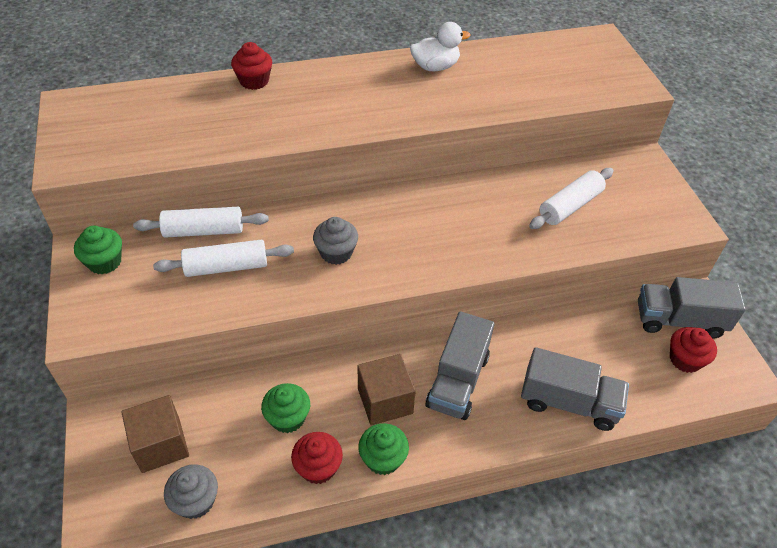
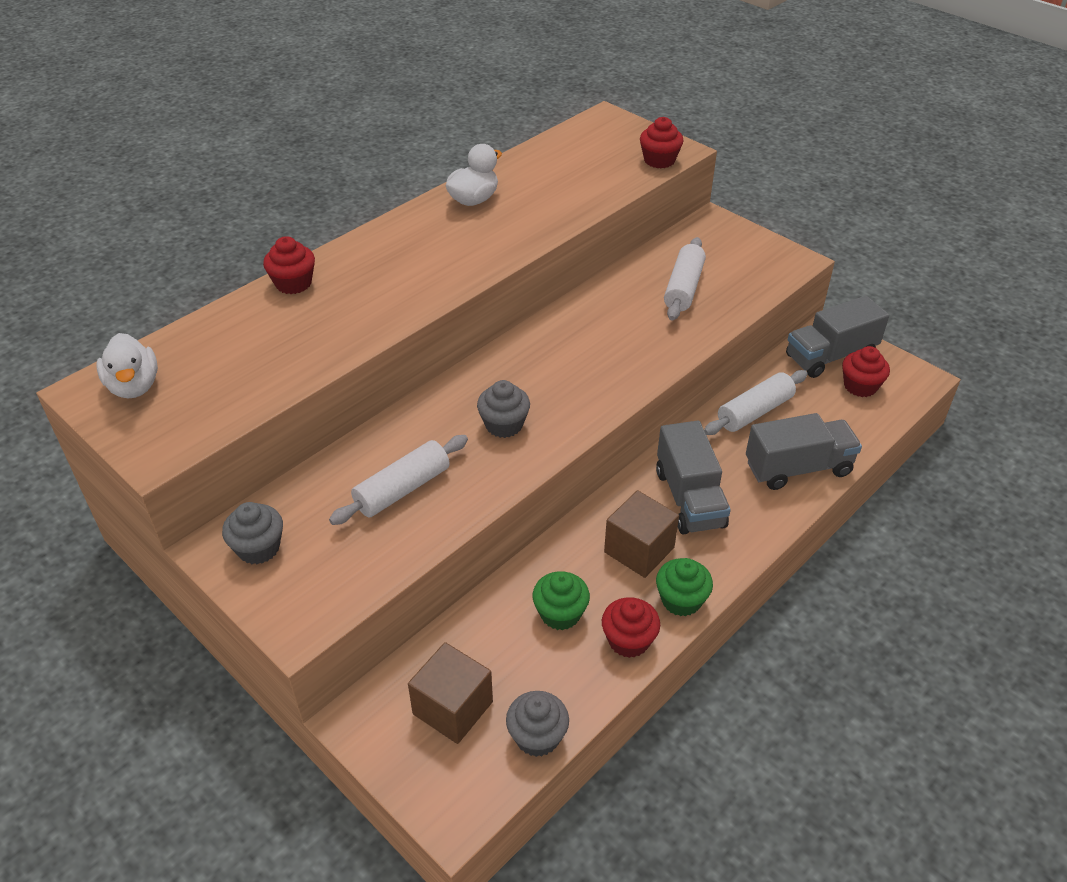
camera: 30 degrees left, 5 degrees down
green cupcake [74,226,122,274] -> grey cupcake [222,502,283,564]
white rolling pin [133,207,269,238] -> white rolling pin moved to [704,370,808,435]
none -> white duck [96,333,158,398]
none -> red cupcake [640,117,683,168]

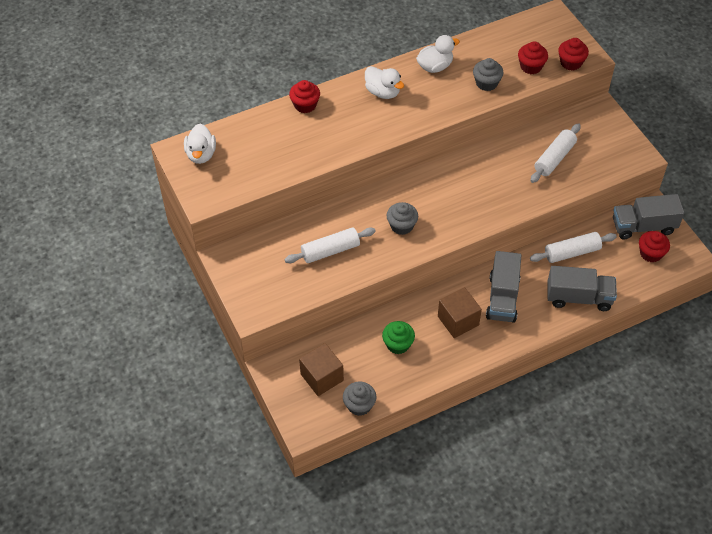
camera: 20 degrees right, 10 degrees up
grey cupcake [222,502,283,564] -> grey cupcake moved to [473,58,504,91]
red cupcake [602,597,660,658] -> red cupcake moved to [518,41,548,74]
green cupcake [656,558,713,616] -> none
none -> white duck [365,66,404,99]

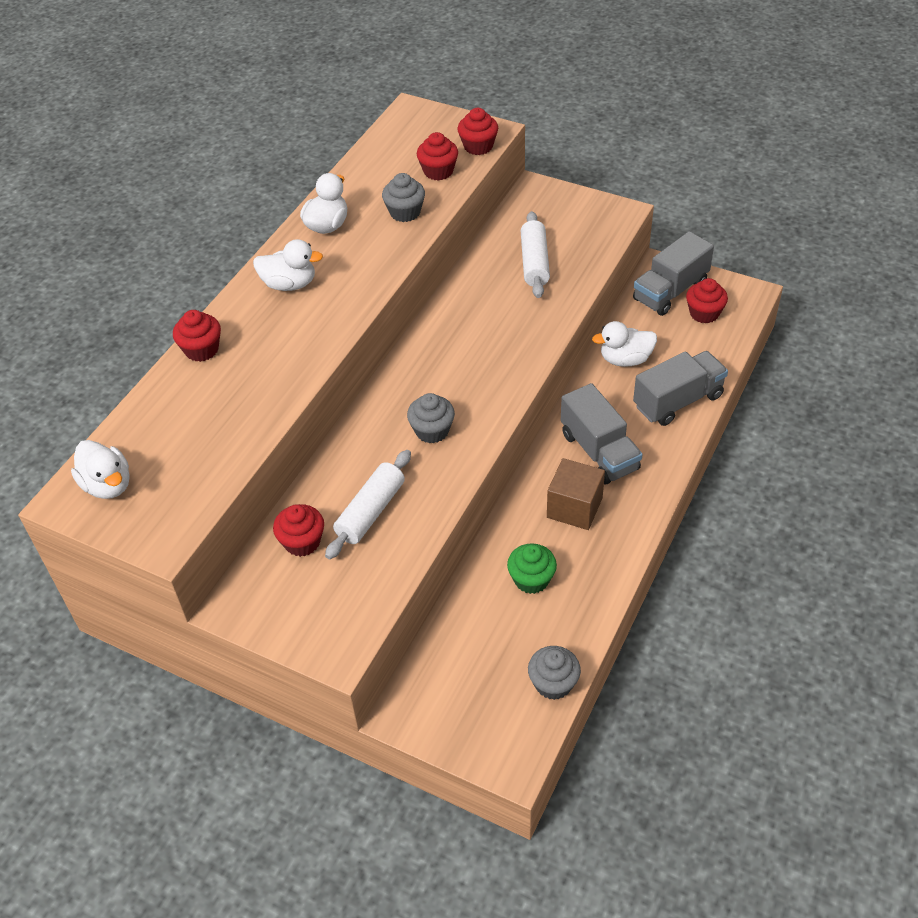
camera: 35 degrees left, 5 degrees down
brown cube [299,343,344,396] -> none
white rolling pin [530,232,617,263] -> white duck [592,321,657,367]
none -> red cupcake [273,504,324,557]

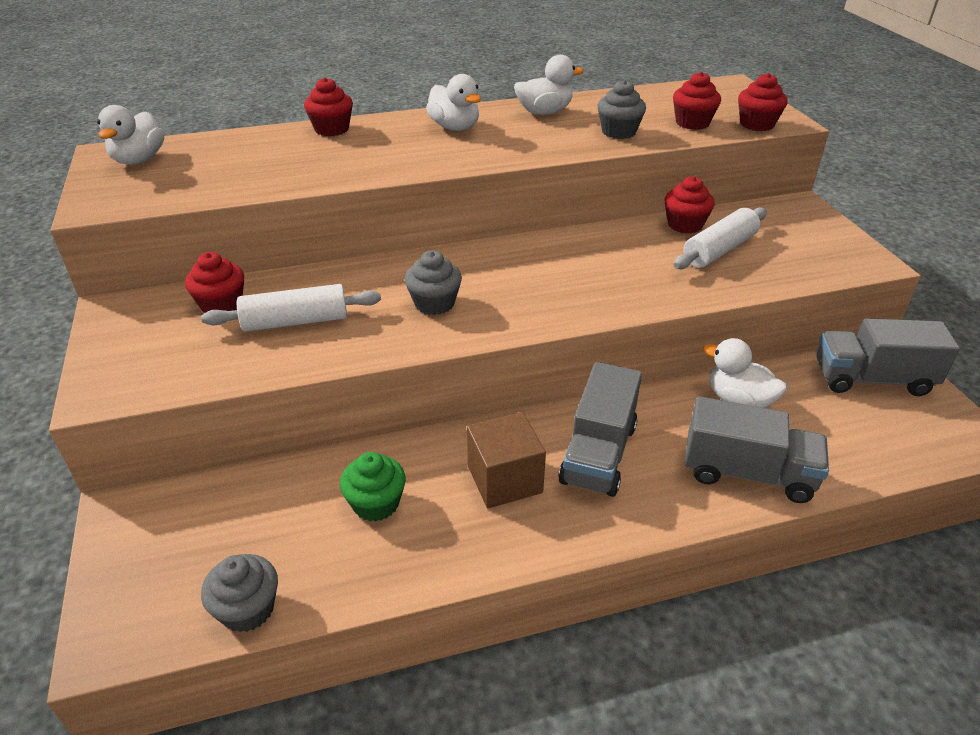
camera: 45 degrees right, 10 degrees down
red cupcake [686,278,728,323] -> red cupcake moved to [665,176,715,234]

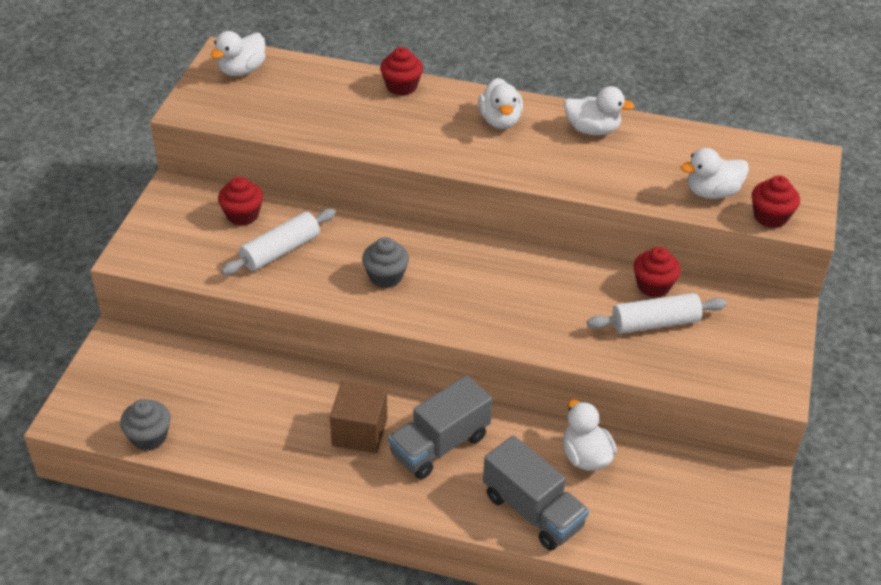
camera: 30 degrees right, 5 degrees up
white rolling pin [201,284,381,332] -> white rolling pin turned 60 degrees counterclockwise [221,209,336,275]
green cupcake [340,452,406,522] -> none
grey cupcake [597,80,646,139] -> none
red cupcake [673,72,721,130] -> white duck [681,148,749,199]
grey truck [816,318,960,396] -> none

